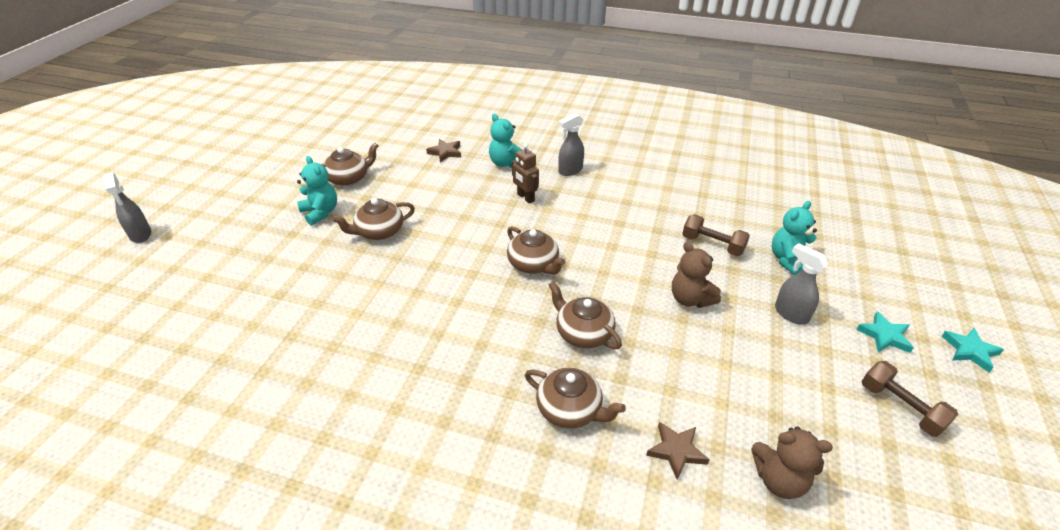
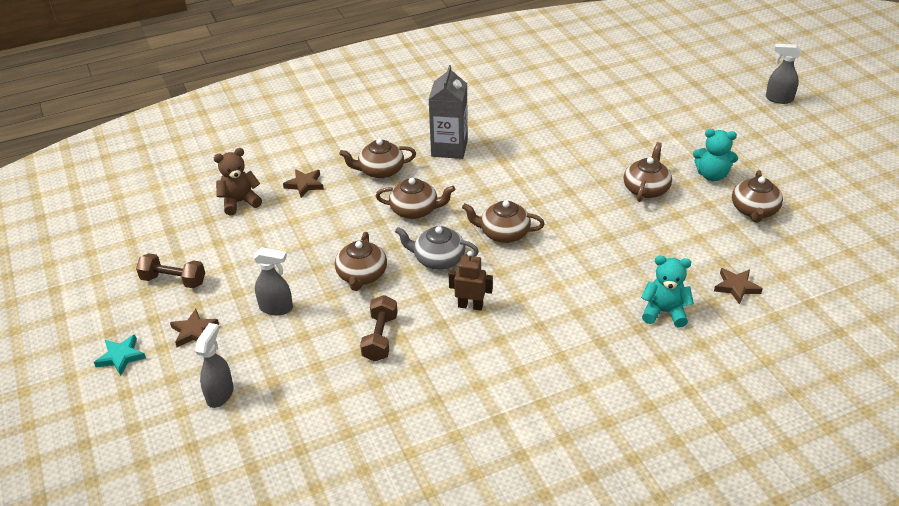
camera: 140 degrees right, 0 degrees up
brown robot [512,144,539,204] -> brown robot moved to [449,251,493,310]
grey spray bottle [558,113,584,176] -> grey spray bottle moved to [195,323,234,408]
brown teddy bear [672,241,721,308] -> brown teapot [335,232,387,291]
brown dumbbell [682,214,750,256] -> brown dumbbell turned 75 degrees counterclockwise [360,295,398,362]
turquoise teddy bear [772,201,817,275] -> none
turquoise star [856,312,914,353] -> brown star [170,309,219,347]
none -> grey teapot [395,226,479,270]
none -> grey carton [429,65,468,159]

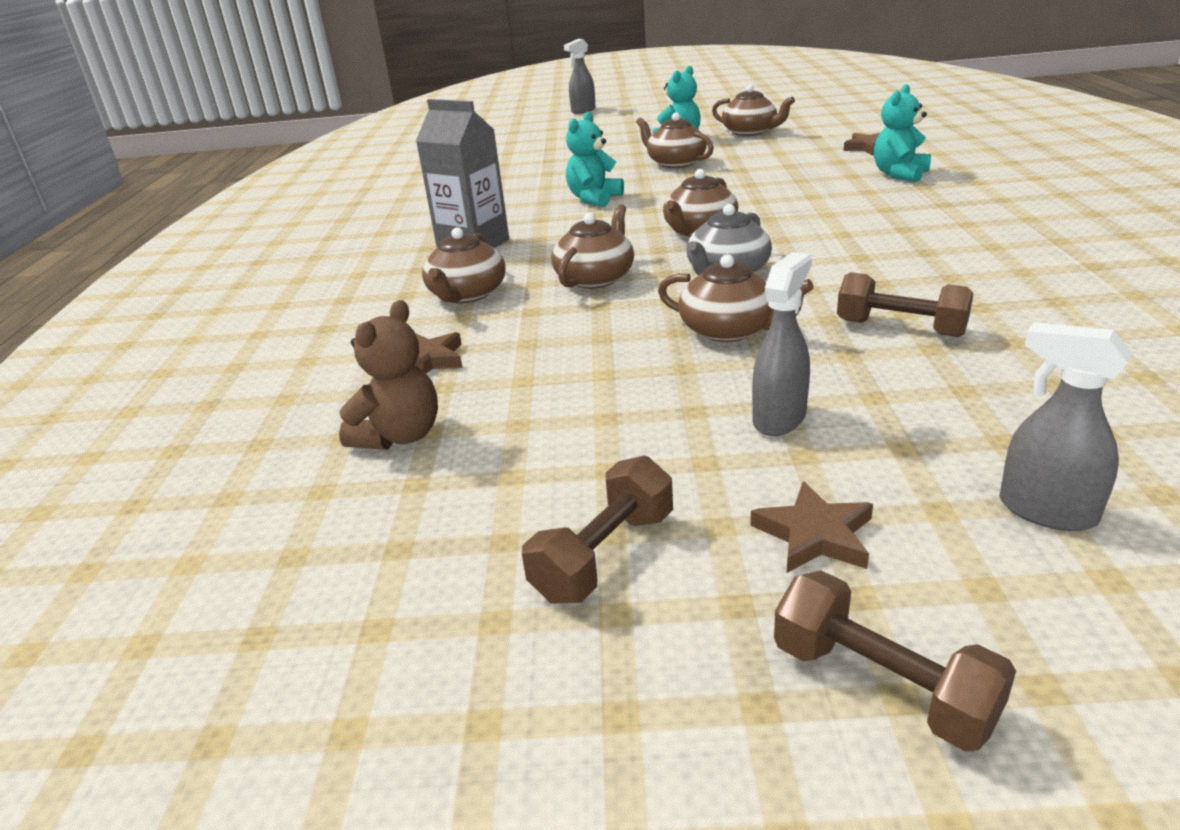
camera: 65 degrees left, 10 degrees down
turquoise star [94,335,146,376] -> brown dumbbell [774,570,1016,752]
brown teddy bear [214,148,262,216] -> brown teddy bear turned 150 degrees counterclockwise [339,300,438,450]
brown robot [449,251,493,310] -> none
none -> turquoise teddy bear [566,112,624,207]

